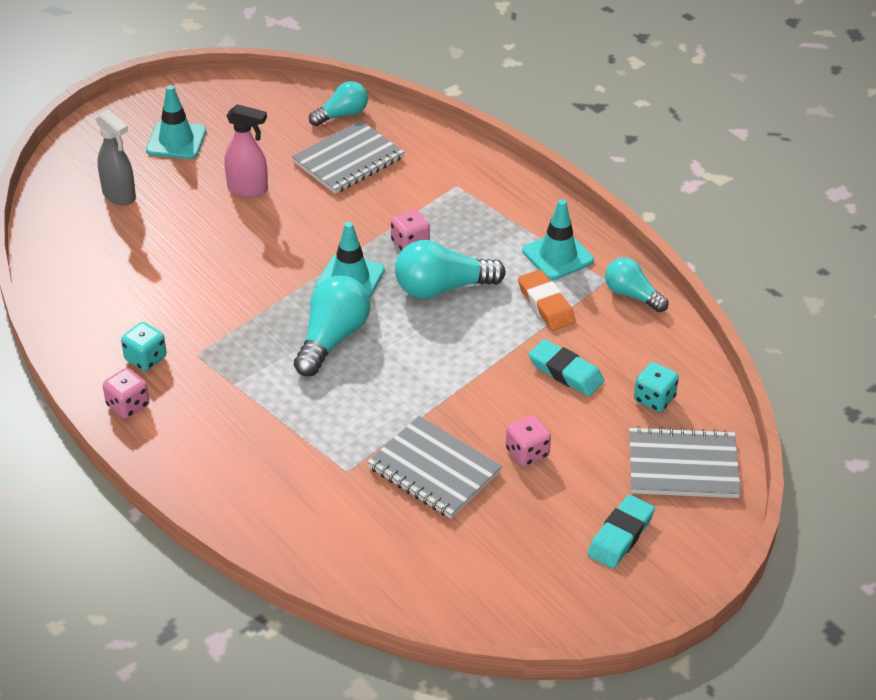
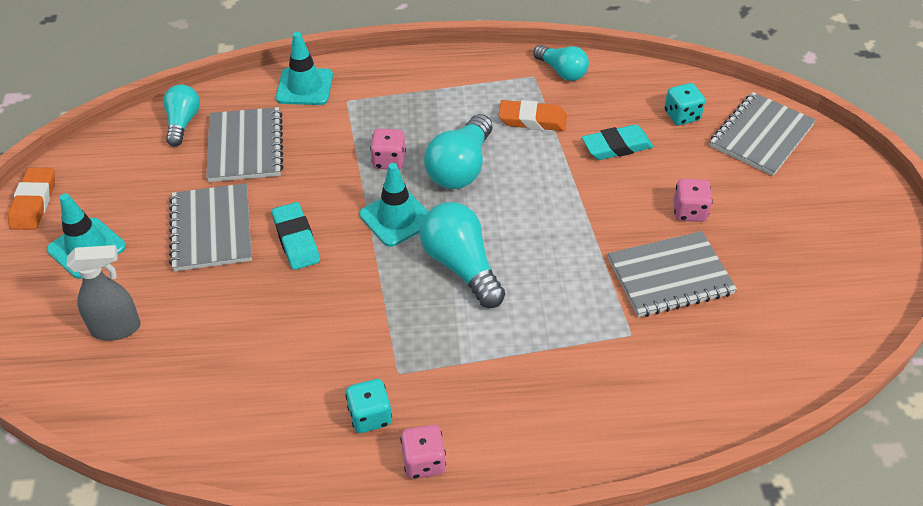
camera: 55 degrees left, 5 degrees up
pink spray bottle [224,104,268,197] -> grey notebook [169,183,252,271]
turquoise traffic cone [523,199,594,280] -> turquoise traffic cone moved to [276,32,333,105]
turquoise eraser [587,495,655,568] -> turquoise eraser moved to [272,202,320,270]
turquoise light bulb [605,257,668,312] -> turquoise light bulb turned 120 degrees counterclockwise [533,45,589,81]
none -> orange eraser [8,168,55,230]

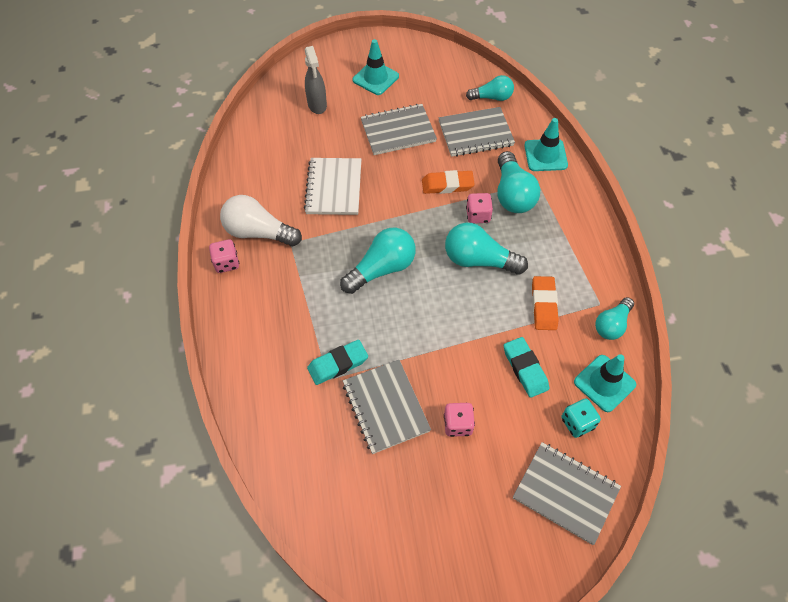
camera: 85 degrees right, 10 degrees up
orange eraser [8,168,55,230] -> orange eraser moved to [422,170,475,194]
turquoise eraser [272,202,320,270] -> turquoise eraser moved to [307,340,368,385]
turquoise dice [345,379,392,433] -> white light bulb [220,195,302,246]
turquoise traffic cone [359,163,428,247] -> turquoise traffic cone moved to [574,354,636,412]
none -> white notebook [304,158,361,215]
none -> turquoise light bulb [497,151,540,213]

